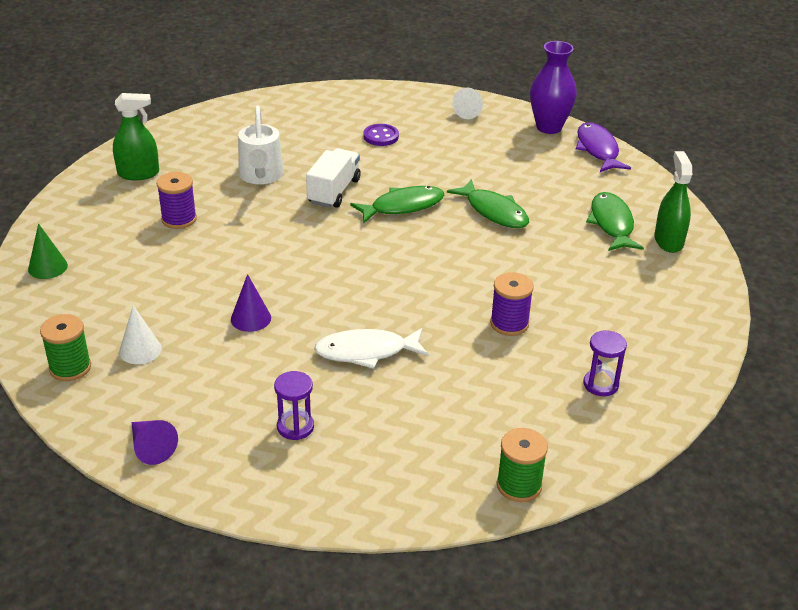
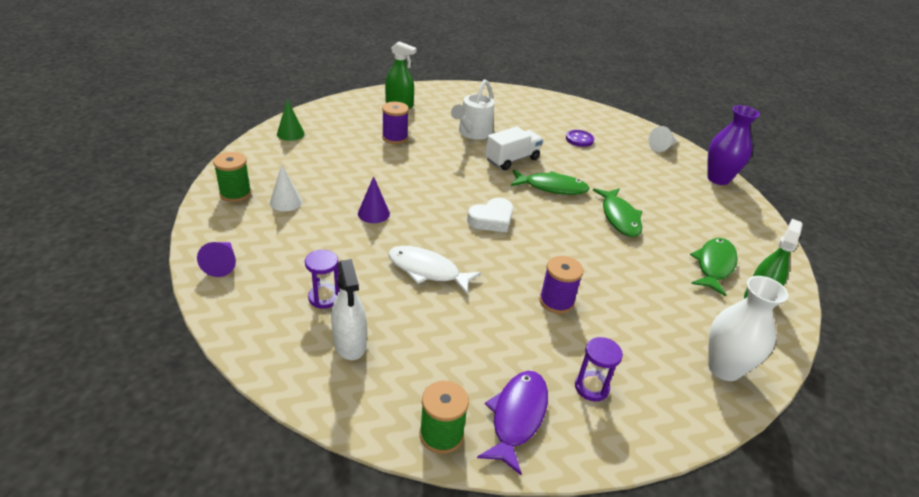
camera: 30 degrees right, 0 degrees up
purple fish [576,122,631,172] -> purple fish moved to [477,371,548,475]
none -> white spray bottle [331,259,367,360]
none -> white heart [467,198,513,232]
none -> white vase [708,276,788,381]

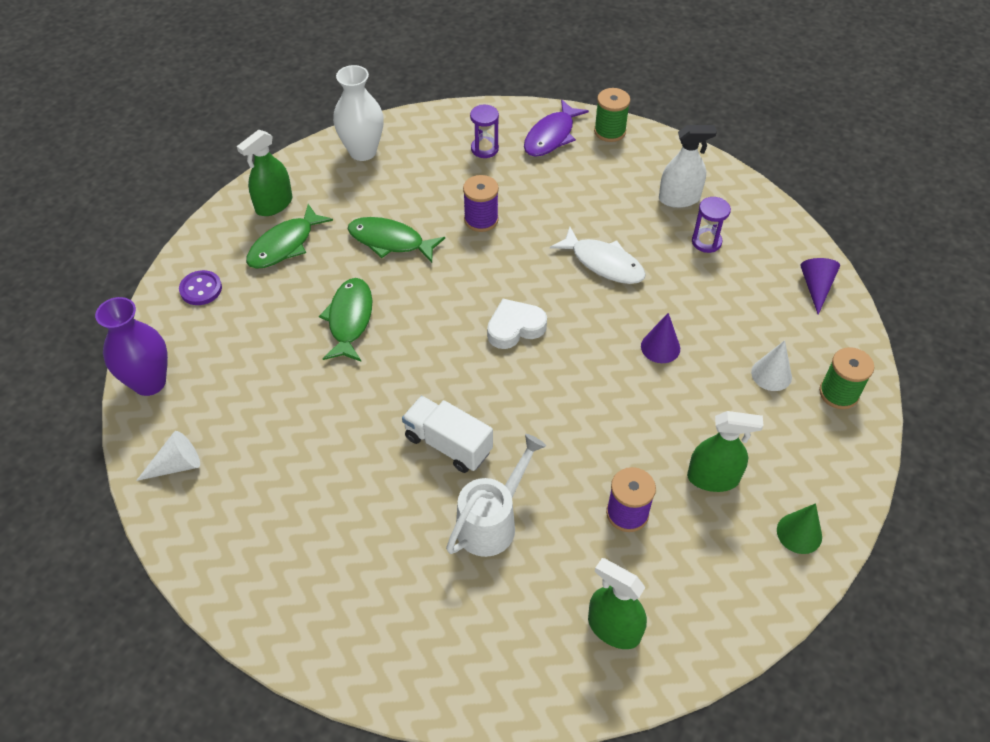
camera: 165 degrees left, 15 degrees up
white spray bottle [331,259,367,360] -> white spray bottle turned 90 degrees clockwise [659,125,717,208]
white truck [485,127,543,170] -> white truck turned 60 degrees clockwise [402,396,493,473]
green fish [511,170,590,195] -> green fish moved to [348,217,445,263]
purple button [566,130,594,147] -> purple button moved to [179,270,222,305]
none -> green spray bottle [687,411,764,492]

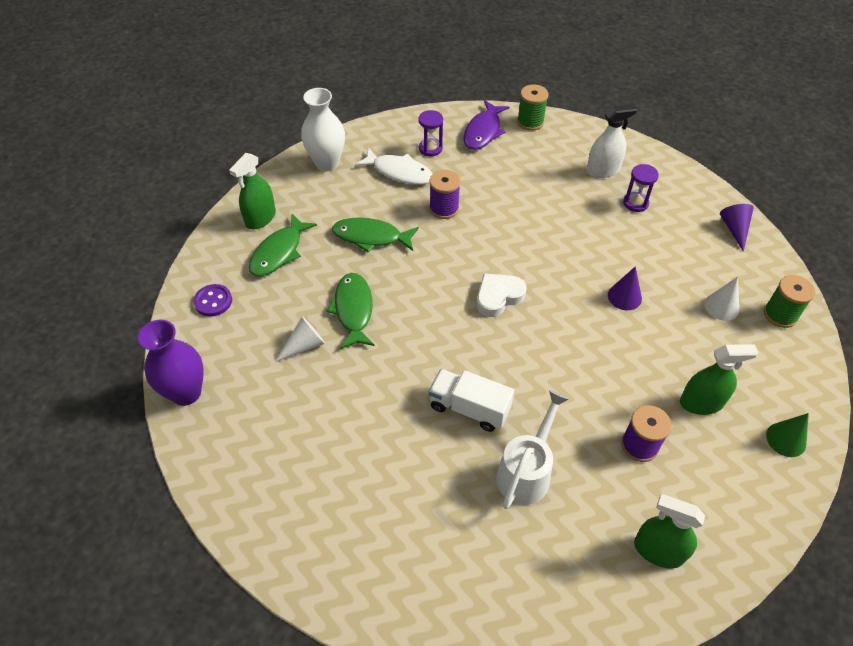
camera: 10 degrees left, 0 degrees up
white cone [136,431,200,481] -> white cone moved to [275,316,325,362]
white fish [550,227,646,284] -> white fish moved to [355,148,432,185]

